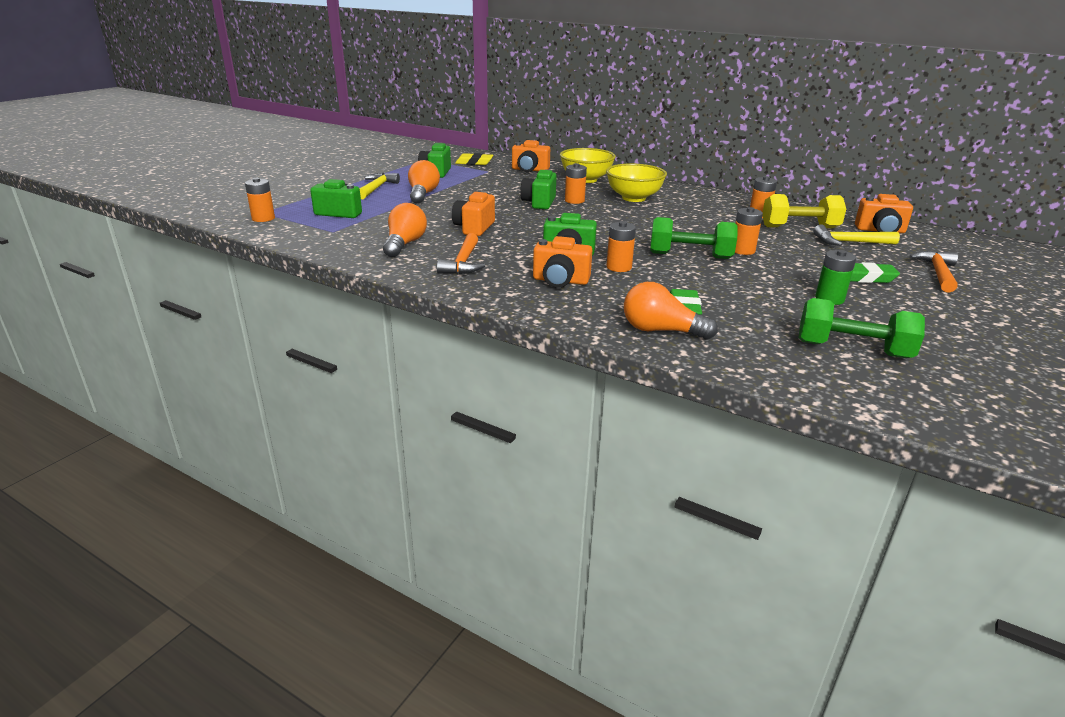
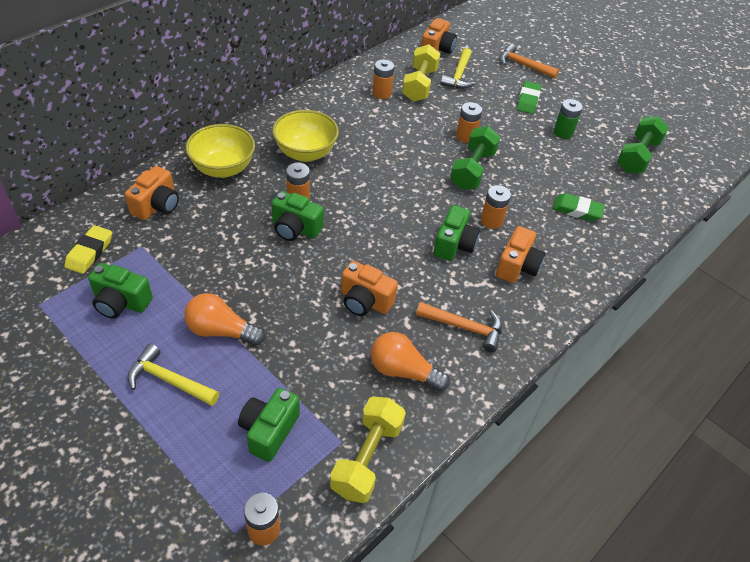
camera: 80 degrees left, 20 degrees up
orange light bulb [624,282,718,340] -> none
none -> yellow dumbbell [330,396,406,503]

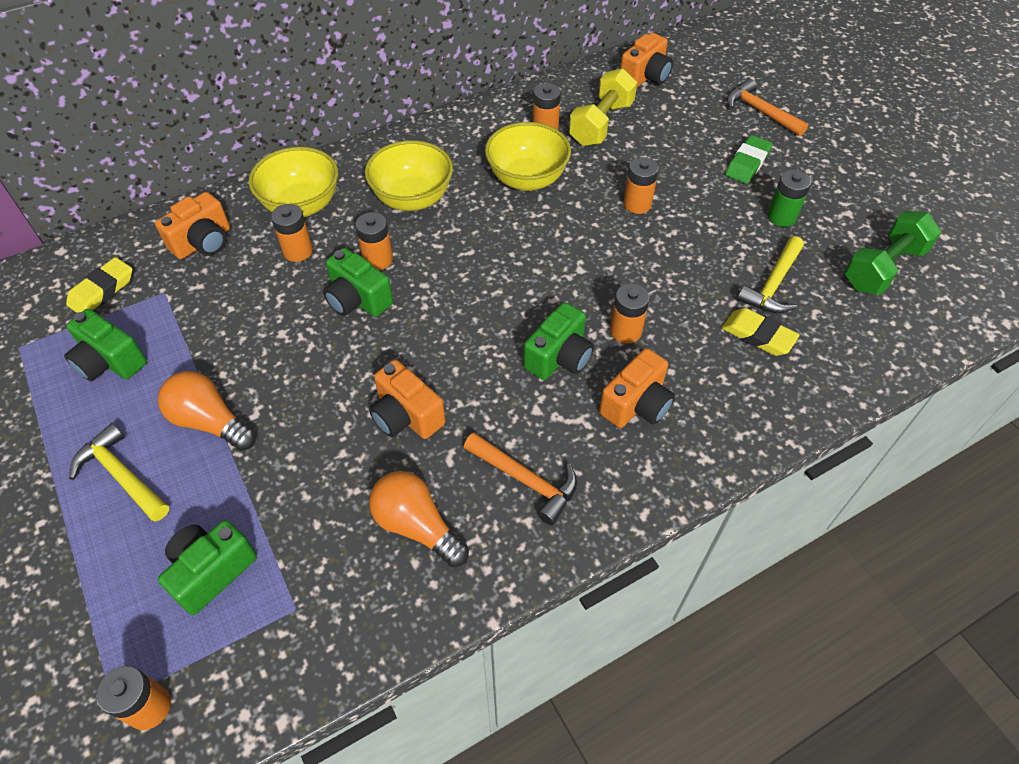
camera: 20 degrees right, 5 degrees up
yellow dumbbell [330,396,406,503] -> none
yellow hammer [440,48,475,89] -> yellow hammer moved to [737,236,804,313]
green dumbbell [450,126,500,190] -> none
green eraser [553,193,605,221] -> yellow eraser [722,308,800,356]
none -> orange battery [271,204,313,262]
none -> yellow bowl [485,122,571,191]

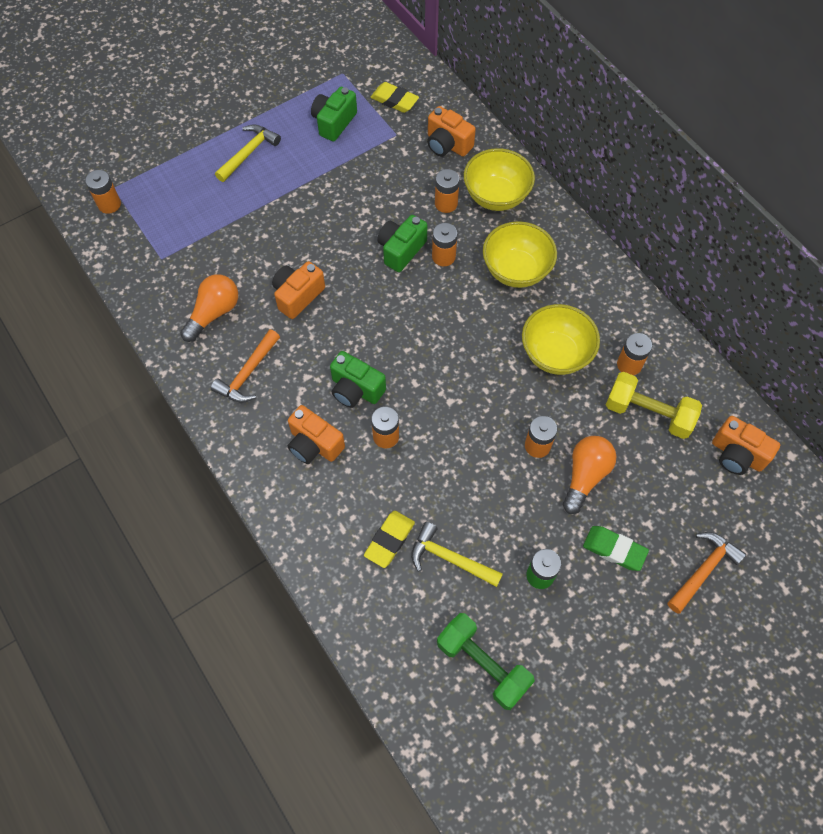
camera: 85 degrees right, 10 degrees up
orange light bulb [158,371,256,451] -> orange light bulb moved to [563,436,616,514]
green camera [158,520,257,615] -> none

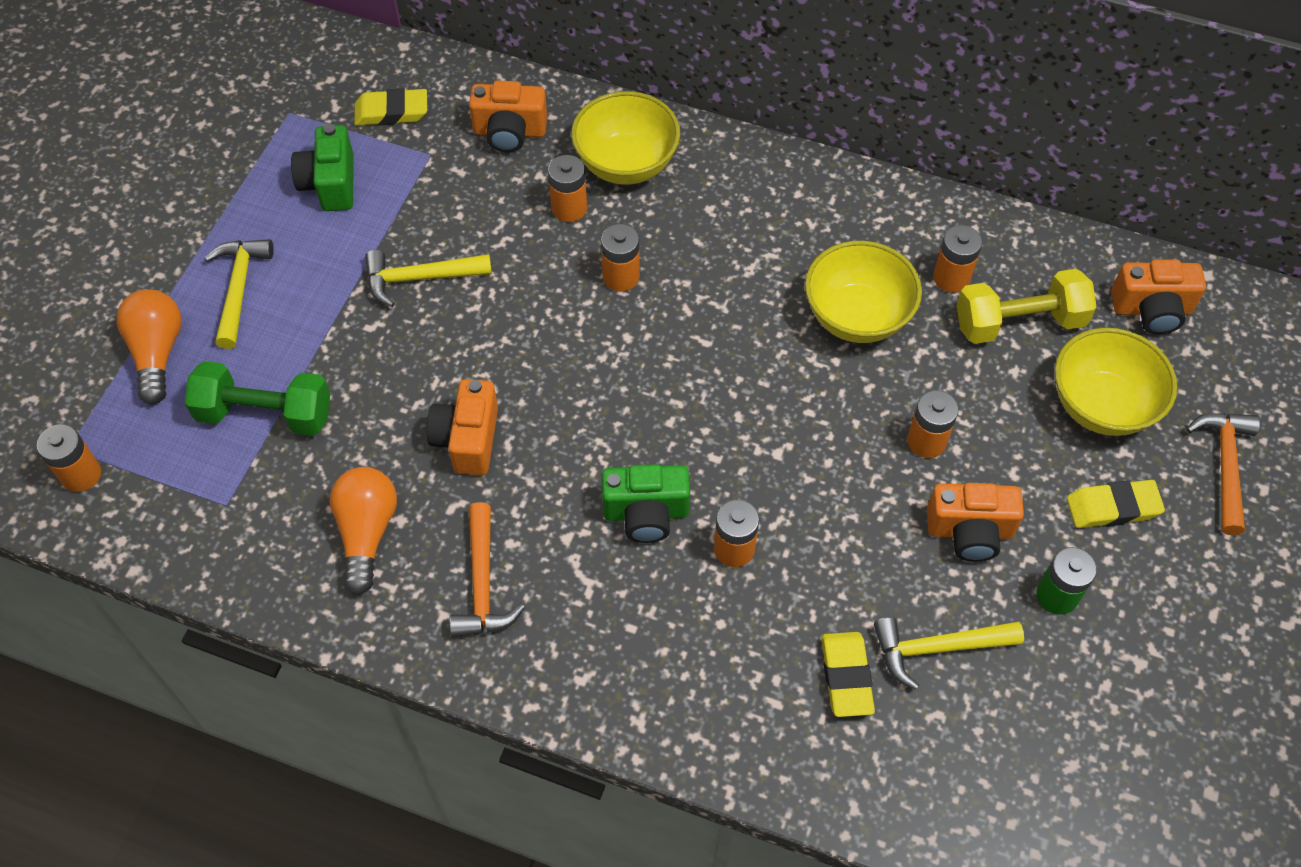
camera: 35 degrees left, 5 degrees down
orange camera [288,405,345,464] -> orange camera moved to [927,483,1024,562]
green camera [377,215,427,272] -> none
green dumbbell [437,613,535,710] -> green dumbbell moved to [185,361,330,436]
yellow bowl [483,221,557,288] -> yellow bowl moved to [1055,328,1178,436]
orange light bulb [563,436,616,514] -> orange light bulb moved to [117,289,182,405]
green eraser [583,526,649,571] -> yellow eraser [1067,480,1165,528]
none -> yellow hammer [365,250,492,307]

